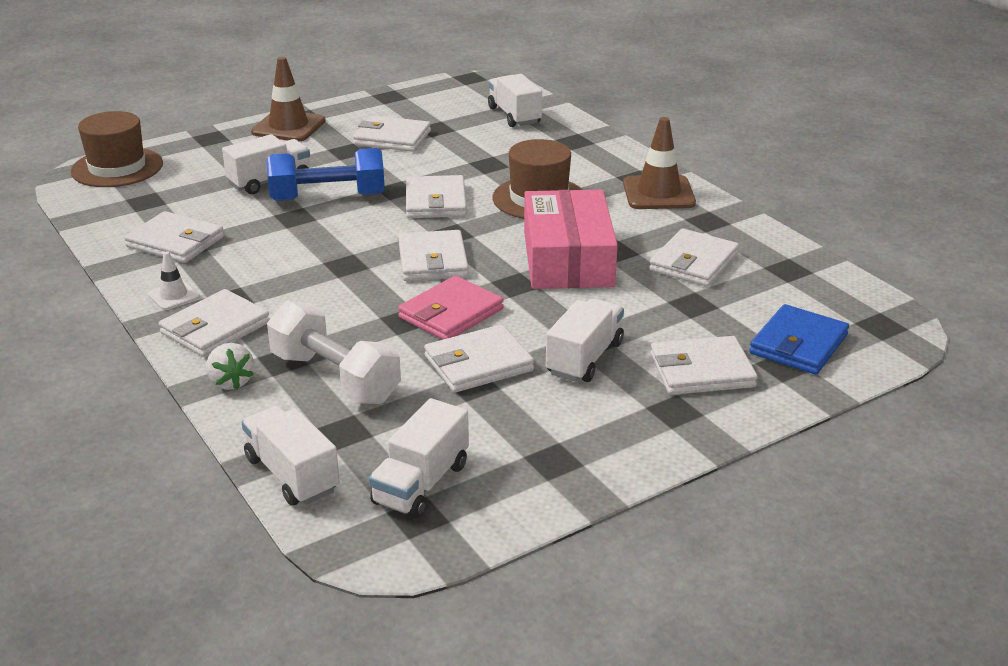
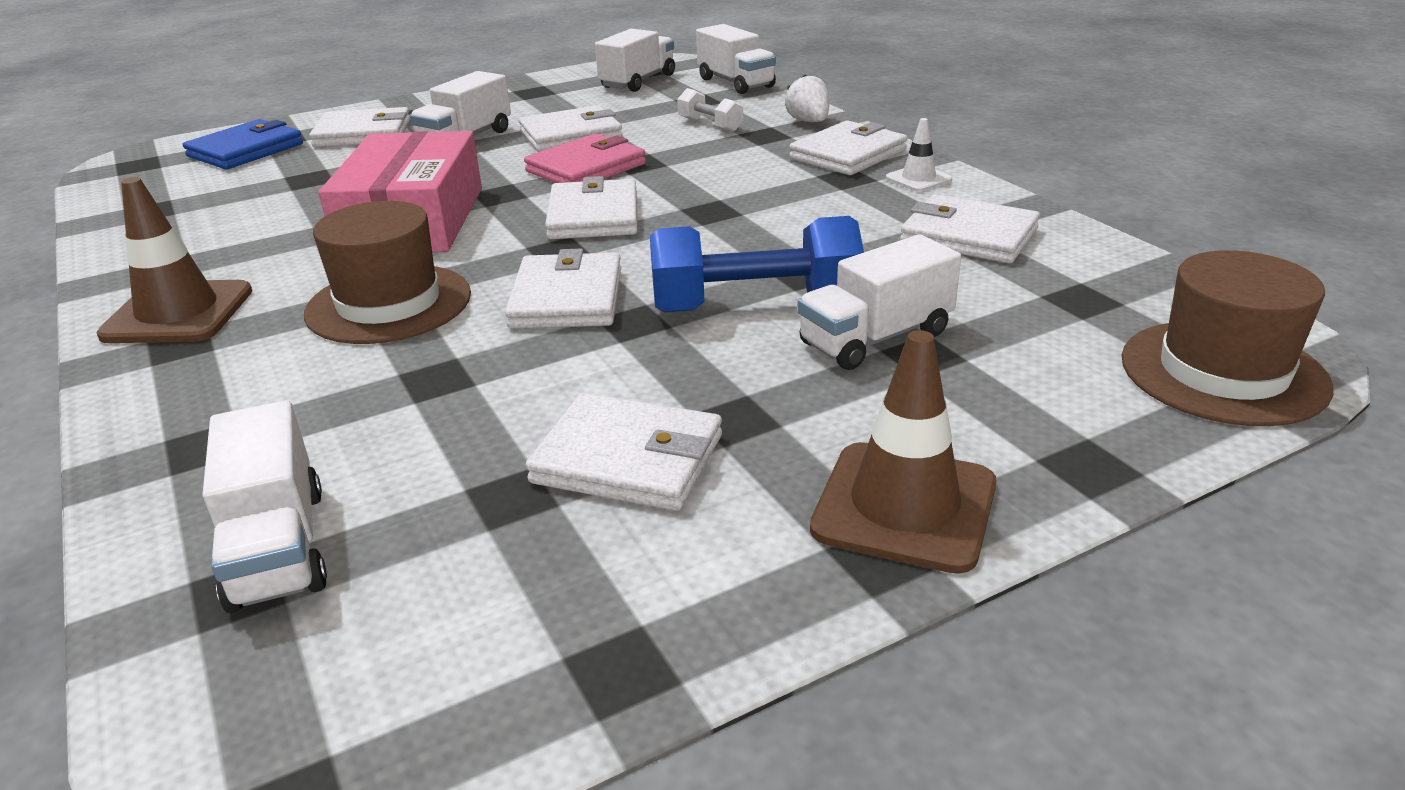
camera: 175 degrees left, 0 degrees up
white dumbbell [267,300,401,404] -> white dumbbell [677,88,743,132], size x0.51
white wallet [649,229,739,287] -> none

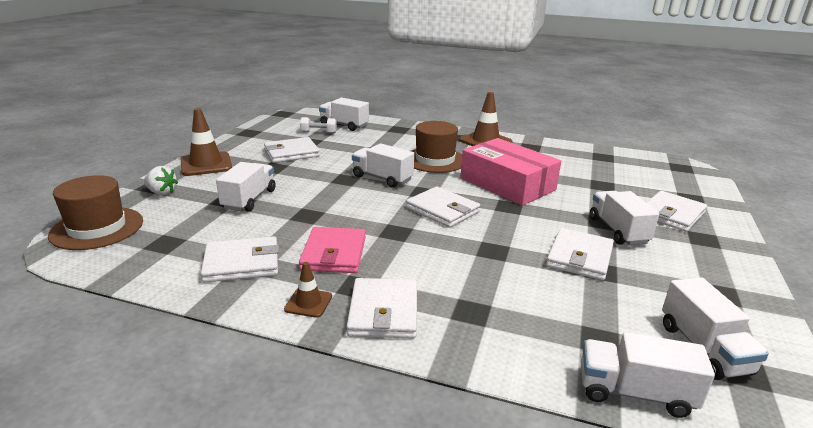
camera: 135 degrees right, 5 degrees down
blue wallet [183,119,303,170] -> none
white wallet [505,249,621,329] -> white truck [352,143,414,188]
pink wallet [524,133,646,183] -> pink wallet moved to [299,227,366,273]
blue dumbbell [650,216,864,313] -> none
white dumbbell [677,88,743,132] -> white dumbbell moved to [300,117,337,134]
white strawberry [785,74,829,122] -> white strawberry moved to [144,166,178,196]
white traffic cone [886,118,952,192] -> brown traffic cone [284,262,332,318]

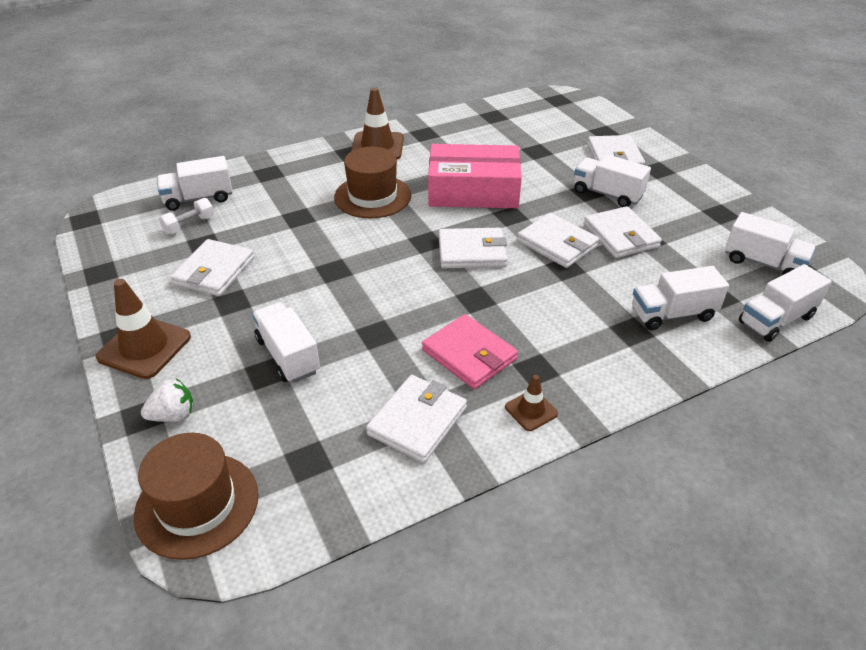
camera: 45 degrees left, 15 degrees up
white wallet [347,278,417,338] -> white wallet moved to [517,213,600,268]
white truck [352,143,414,188] -> white truck moved to [632,266,729,330]

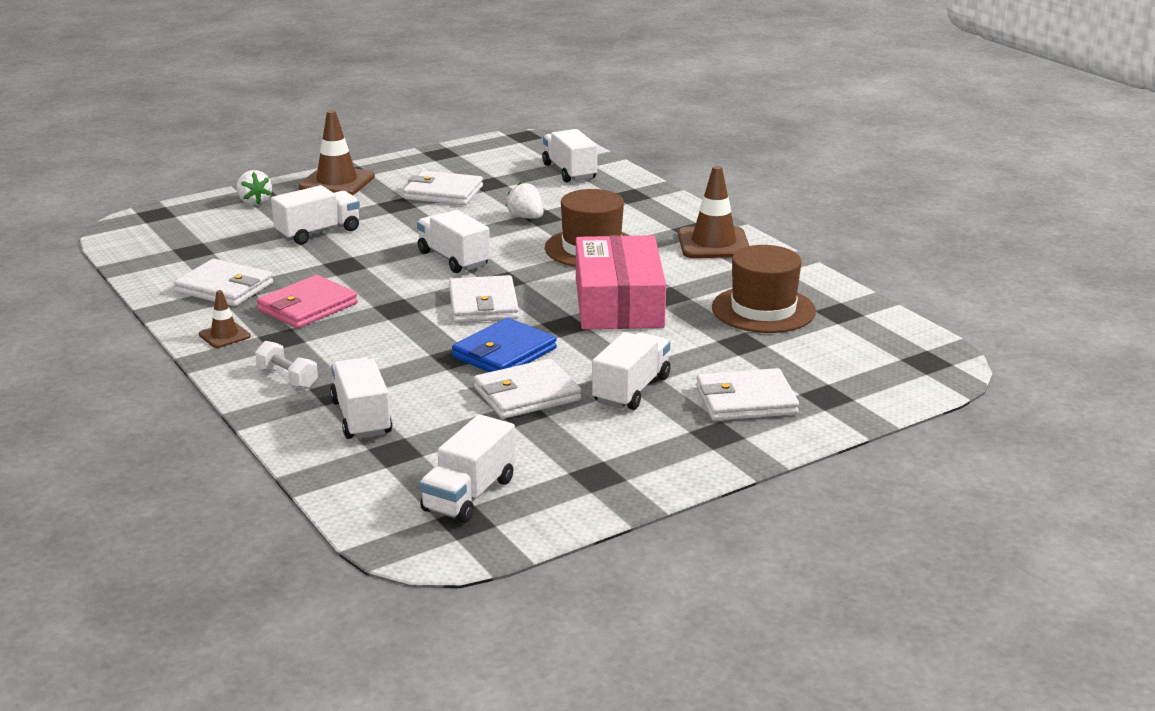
camera: 85 degrees right, 15 degrees down
brown hat [134,433,259,560] -> brown hat moved to [712,245,816,333]
white dumbbell [159,198,214,234] -> white dumbbell moved to [255,341,318,388]
white wallet [517,213,600,268] -> blue wallet [452,318,557,372]
white truck [739,264,832,342] -> white truck moved to [417,210,490,273]
none -> white strawberry [506,182,543,219]

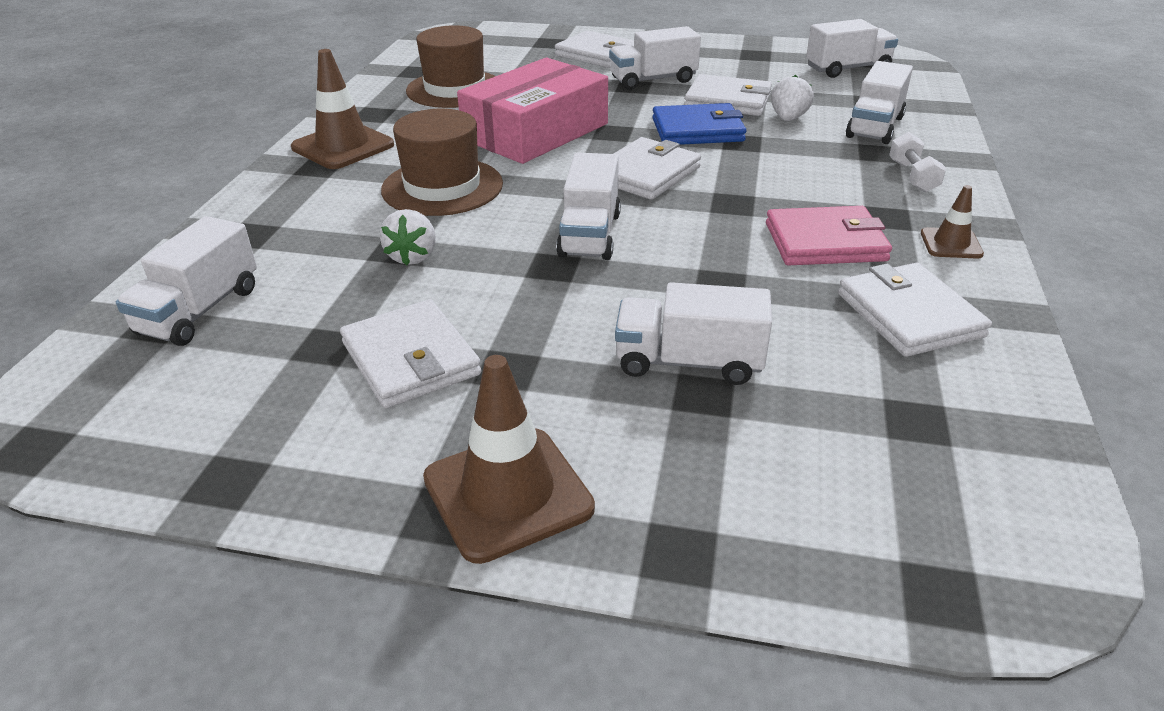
camera: 135 degrees left, 10 degrees up
white strawberry [237,170,272,205] -> white strawberry moved to [771,75,814,121]

